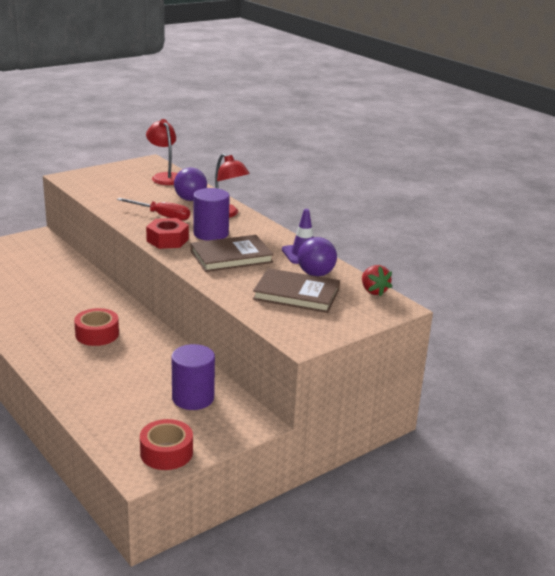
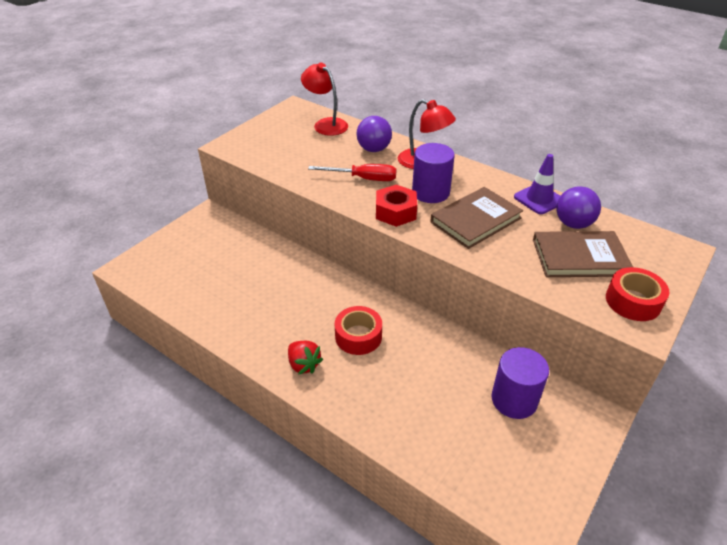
camera: 15 degrees left, 15 degrees up
red tape [140,419,193,470] -> red tape moved to [606,267,669,321]
red strawberry [362,265,392,297] -> red strawberry moved to [288,341,323,375]

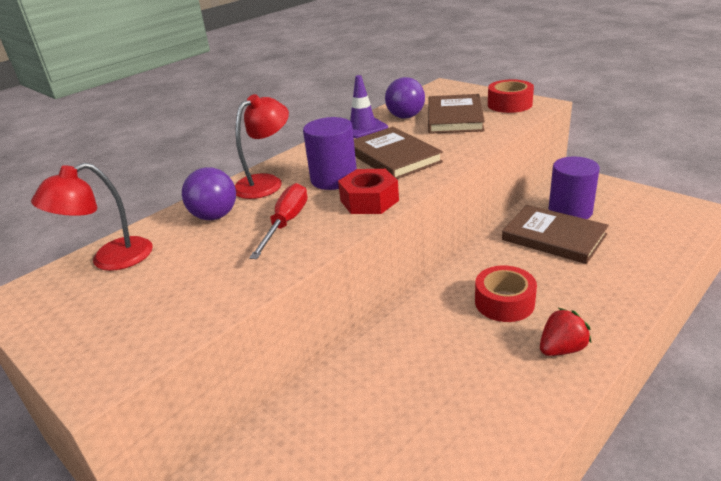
camera: 80 degrees left, 10 degrees down
none -> brown book [502,205,609,264]

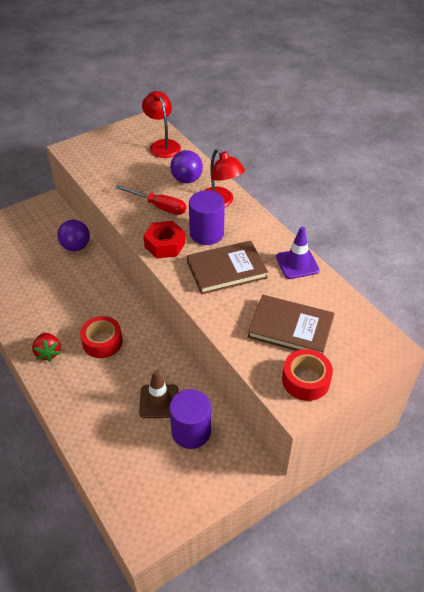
camera: 100 degrees right, 15 degrees up
purple ball [385,77,425,119] -> purple ball moved to [57,220,90,251]
brown book [502,205,609,264] -> brown traffic cone [139,370,178,418]

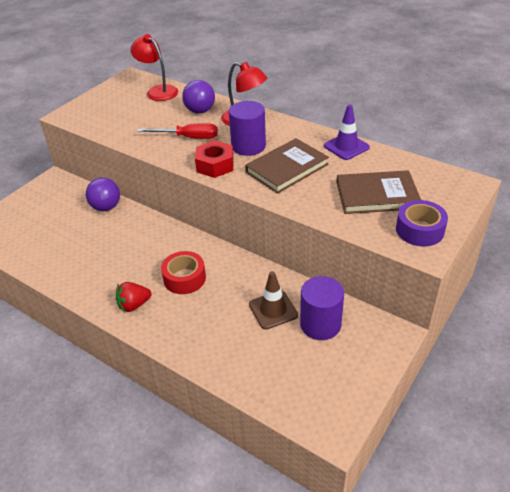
camera: 20 degrees left, 5 degrees down
red strawberry [32,333,61,362] -> red strawberry turned 105 degrees clockwise [116,282,152,312]
red tape [282,349,333,401] -> purple tape [396,200,448,246]

